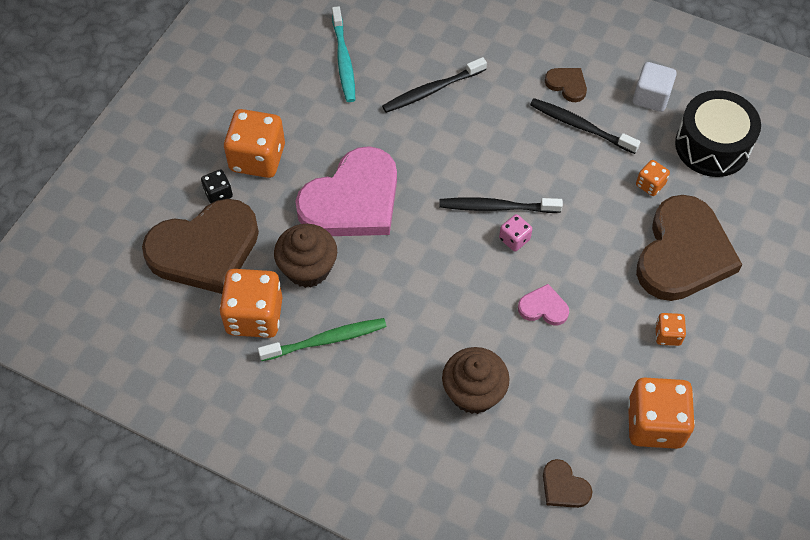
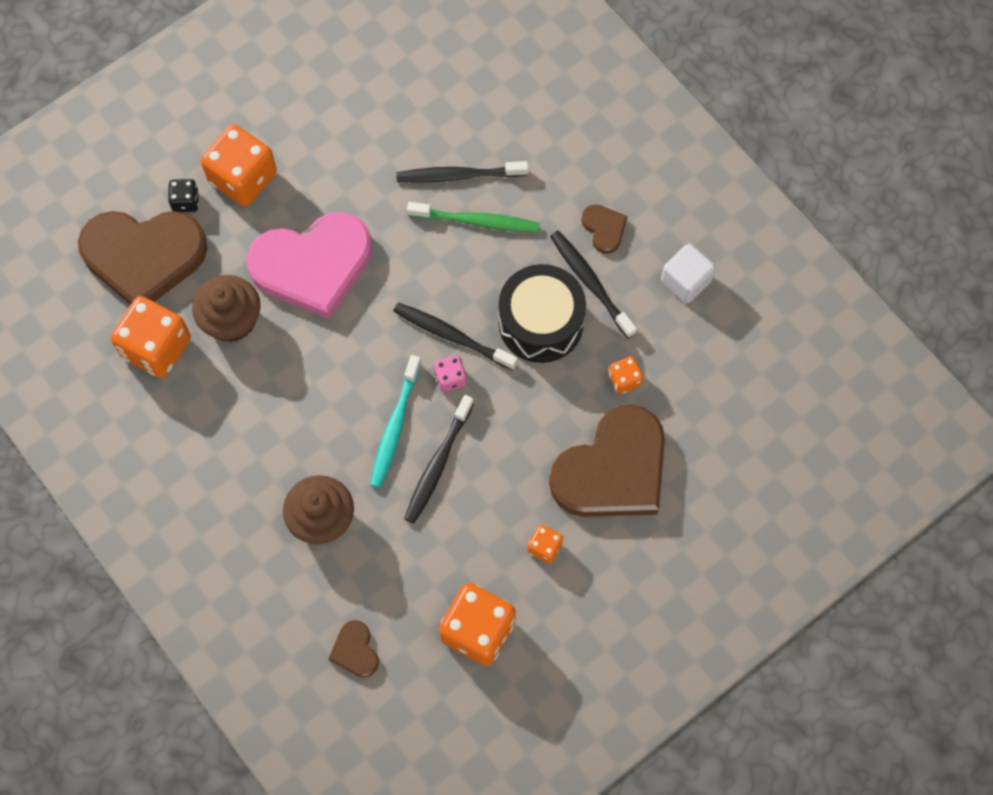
camera: 25 degrees right, 10 degrees up
green toothbrush [258,318,387,361] -> green toothbrush moved to [407,202,540,233]
turquoise toothbrush [332,6,355,102] -> turquoise toothbrush moved to [370,355,421,488]
pink heart [518,284,569,325] -> black toothbrush [404,395,474,524]
black drum [675,90,761,177] -> black drum moved to [498,264,586,363]

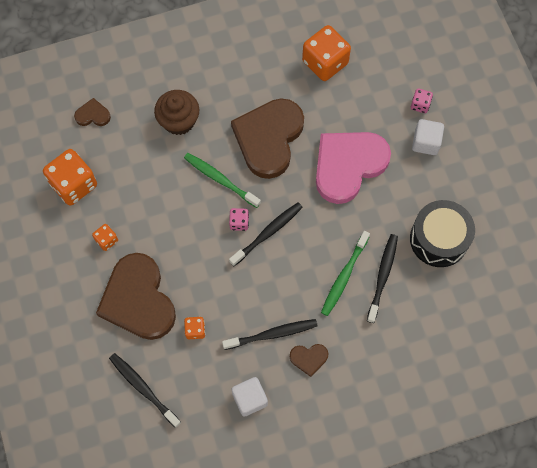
camera: 110 degrees right, 0 degrees up
brown heart [78,211,208,305] -> brown heart moved to [231,98,304,179]
black dice [168,179,199,212] -> pink dice [411,88,433,113]
brown cupcake [192,275,261,342] -> none
orange dice [201,124,277,207] -> white cube [412,119,444,155]
pink heart [246,212,372,319] -> pink heart turned 45 degrees clockwise [316,132,391,204]
turquoise toothbrush [370,355,421,488] -> green toothbrush [184,153,261,208]
black toothbrush [404,395,474,524] -> black toothbrush moved to [109,353,181,428]
black drum [498,264,586,363] -> black drum moved to [410,200,475,267]

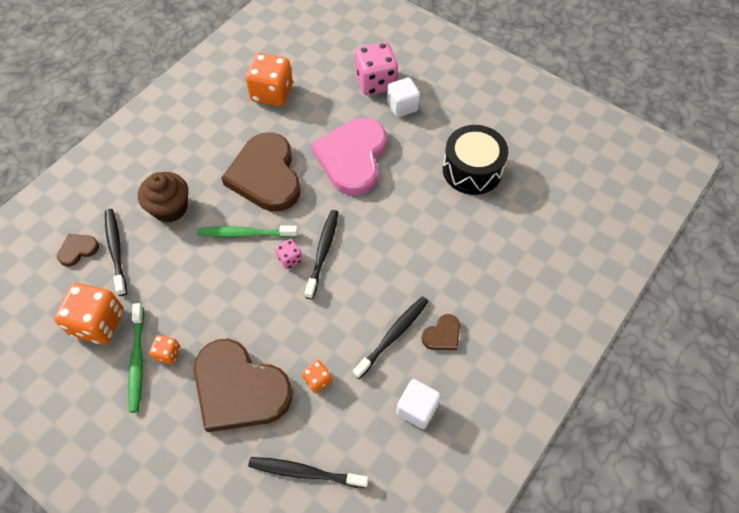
camera: 35 degrees left, 10 degrees down
green toothbrush [321,231,370,316] -> green toothbrush moved to [128,303,144,413]
black toothbrush [367,234,398,323] -> black toothbrush moved to [105,209,127,296]
pink dice [411,88,433,113] -> pink dice [354,42,398,95], size x2.08

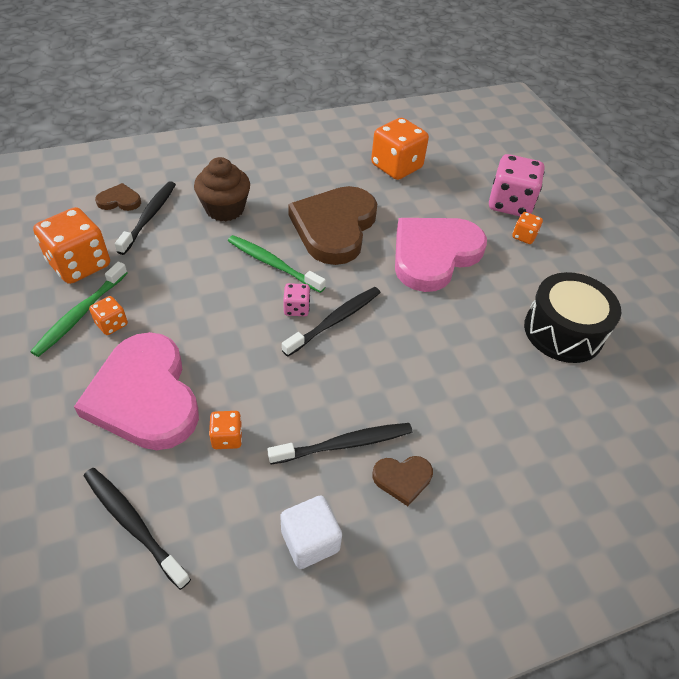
camera: 30 degrees right, 10 degrees down
brown heart [194,339,293,432] -> pink heart [74,332,199,450]
white cube [387,77,420,117] -> orange dice [512,212,543,244]

